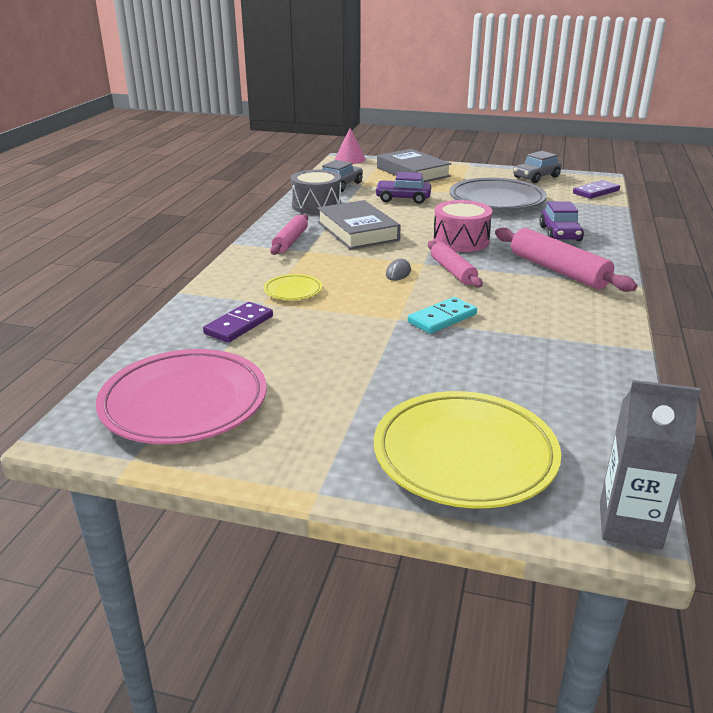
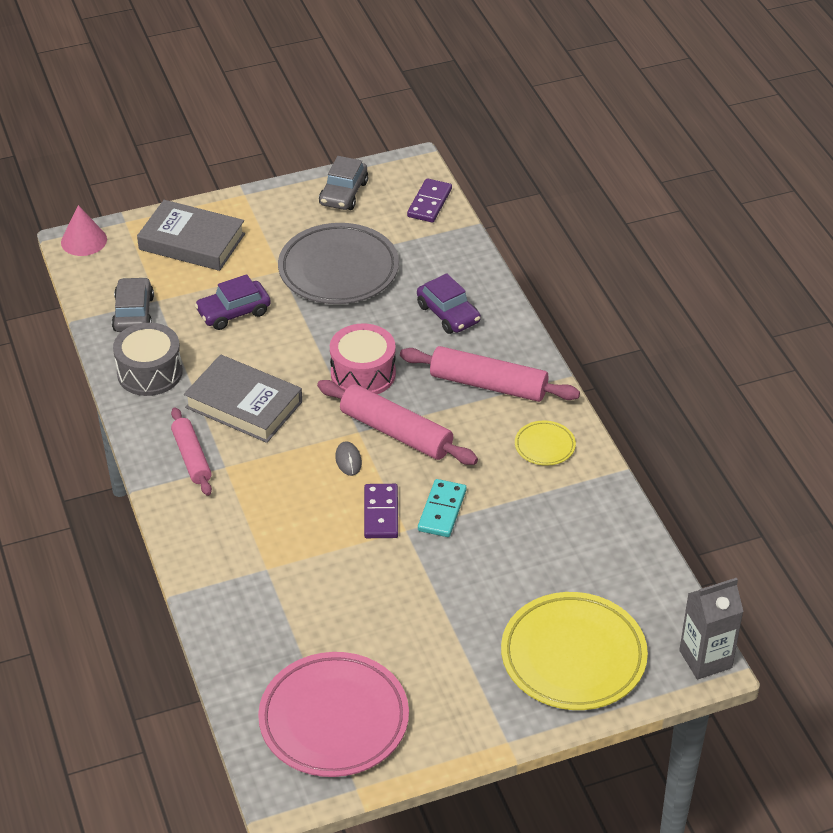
camera: 35 degrees left, 15 degrees up
purple domino [203,302,273,343] -> purple domino moved to [364,484,398,538]
yellow plate [264,274,322,300] -> yellow plate moved to [515,421,576,466]
pink rolling pin [428,241,483,288] -> pink rolling pin [317,380,478,465], size x1.55

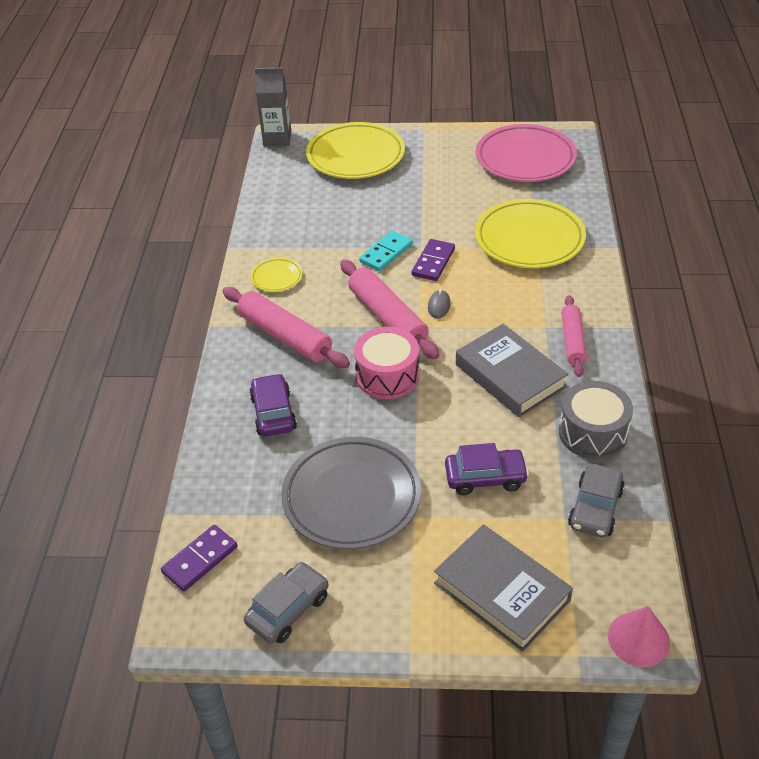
camera: 155 degrees left, 0 degrees up
none -> yellow plate [475,199,586,268]

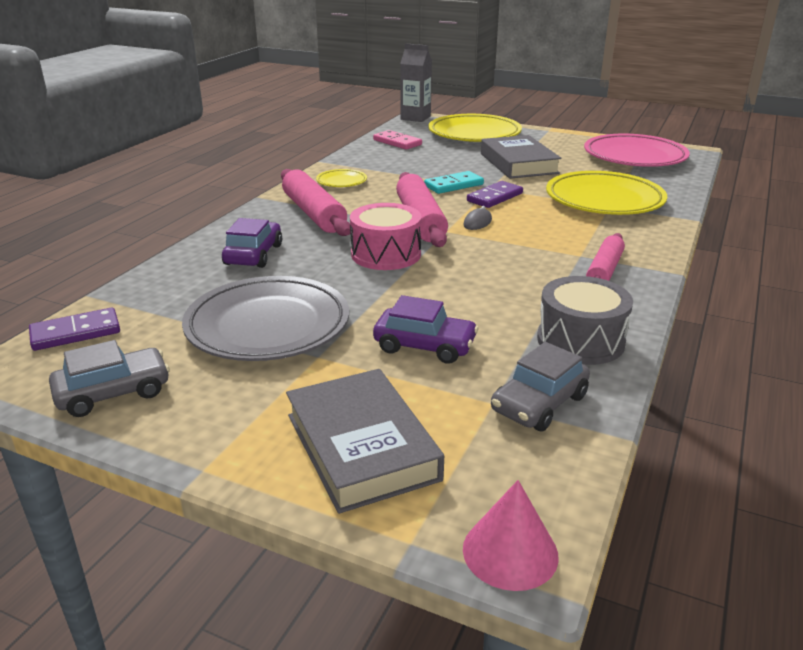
camera: 20 degrees right, 15 degrees down
grey book [456,324,568,417] -> grey book moved to [481,135,562,179]
none -> pink domino [373,130,422,150]

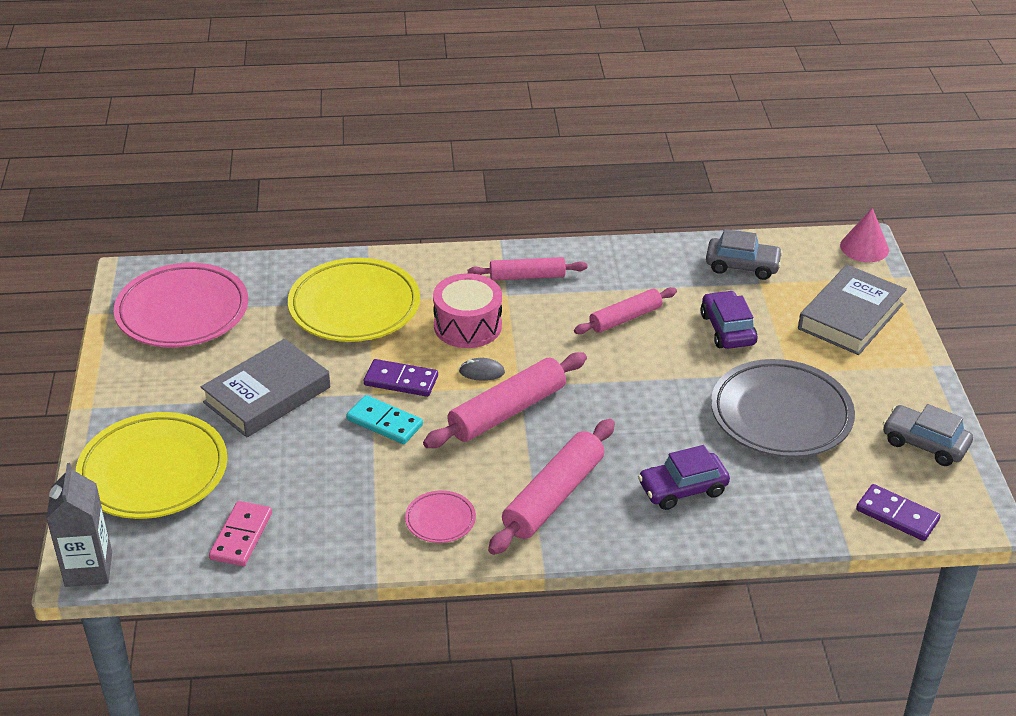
camera: 120 degrees left, 10 degrees up
yellow plate [316,169,367,187] -> pink plate [405,490,476,543]
pink drum [350,203,422,270] -> pink drum moved to [433,273,502,348]
grey drum [537,276,633,365] -> none
none -> pink rolling pin [574,287,677,334]

